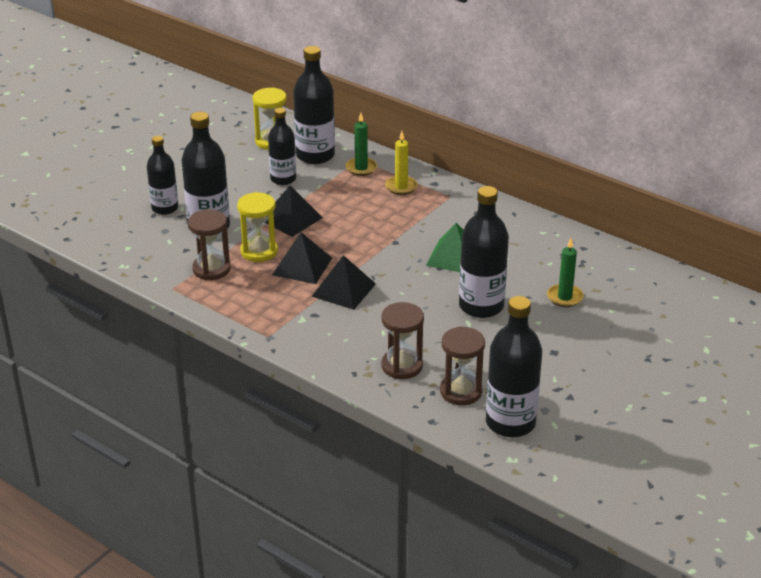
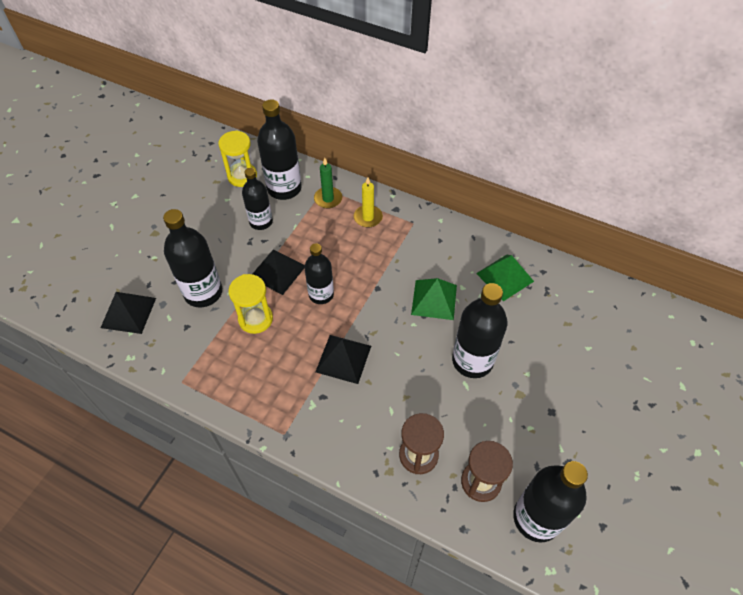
camera: 10 degrees left, 20 degrees up
black bottle [147,136,178,215] -> black bottle moved to [304,243,334,304]
brown hourglass [188,209,231,280] -> none
black pyramid [272,232,332,284] -> black pyramid moved to [101,292,156,334]
green candle [547,238,584,307] -> none
none -> green pyramid [476,255,534,301]

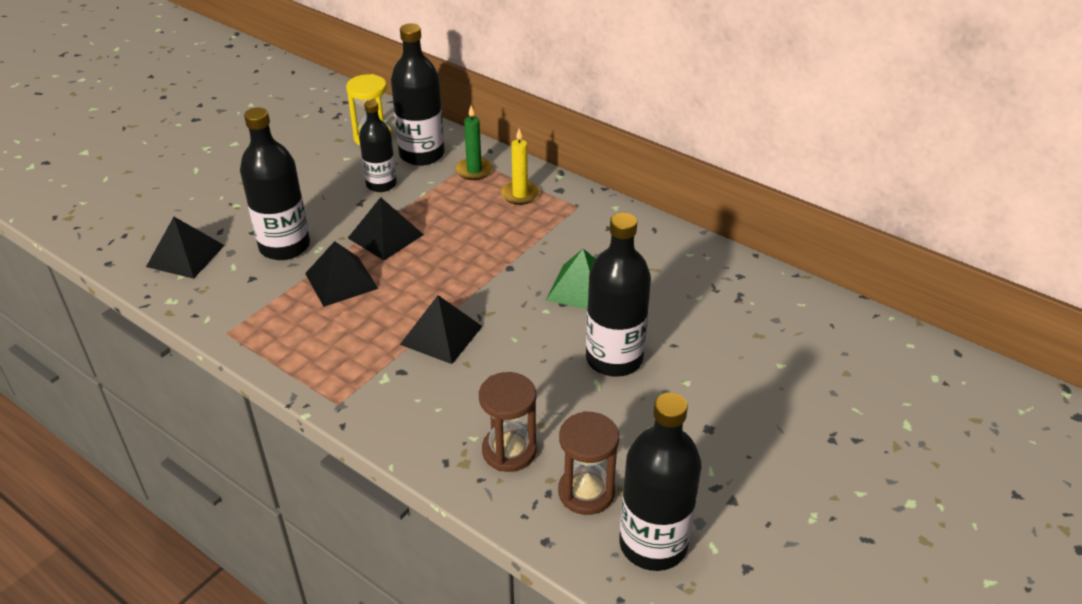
camera: 10 degrees right, 15 degrees down
yellow hourglass [228,274,273,334] -> black pyramid [305,241,378,307]
black bottle [304,243,334,304] -> none
green pyramid [476,255,534,301] -> none

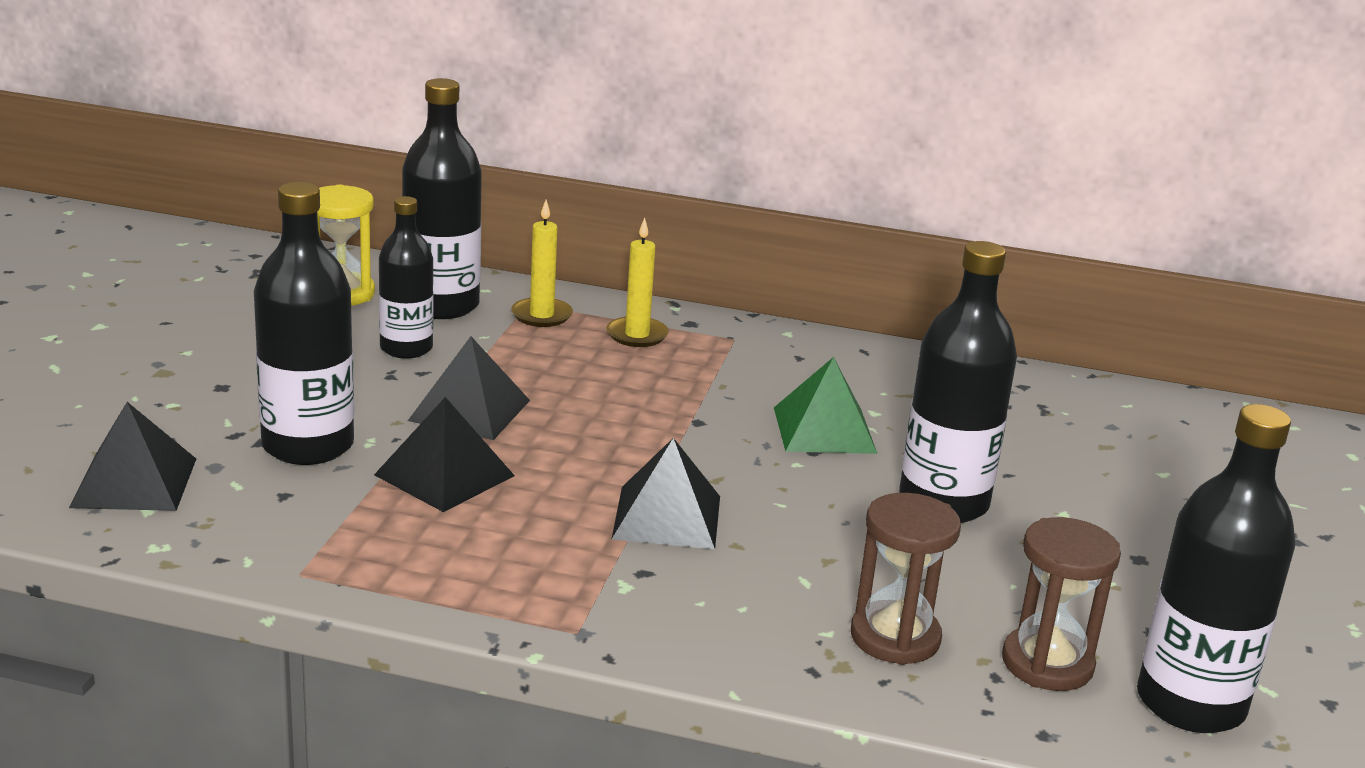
camera: 25 degrees left, 15 degrees down
green candle [455,106,493,180] -> yellow candle [511,200,573,327]

